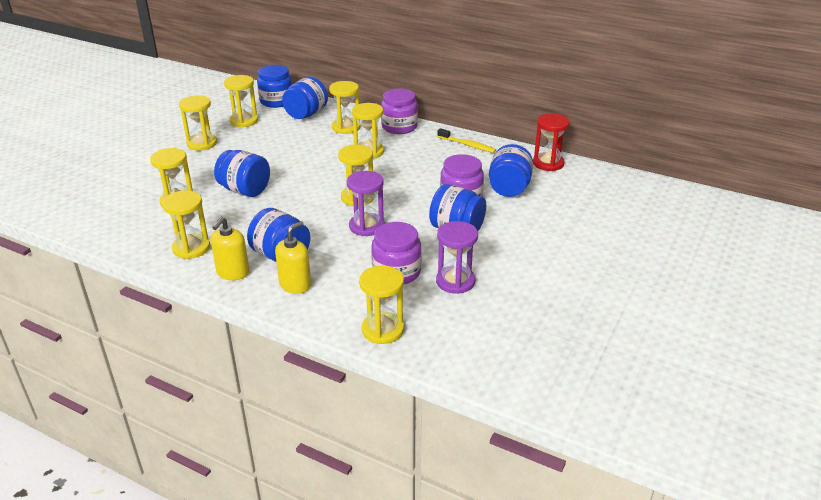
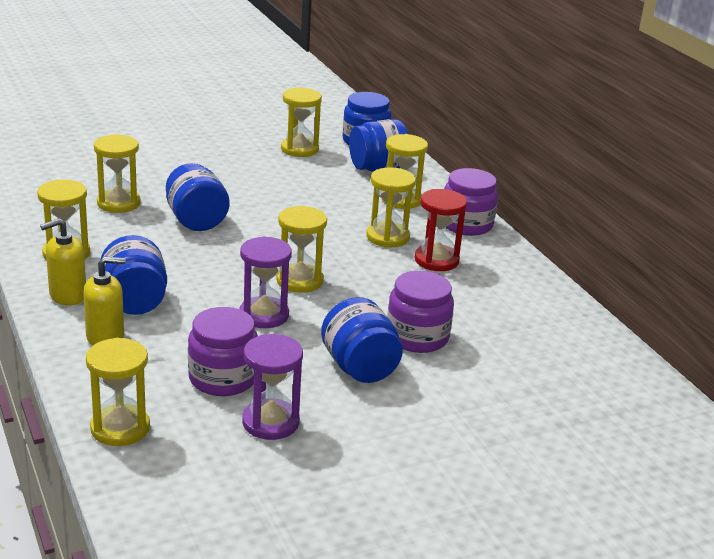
camera: 35 degrees right, 5 degrees down
yellow hourglass [179,95,217,151] -> none
yellow toothbrush [437,128,496,153] -> none
blue jar [489,144,533,197] -> none
red hourglass [533,113,570,171] -> red hourglass moved to [414,189,467,271]

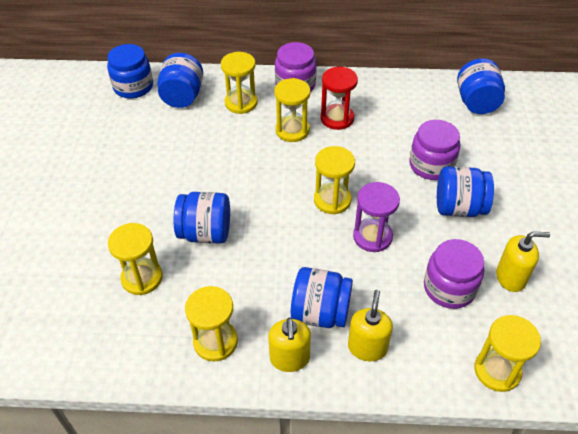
camera: 60 degrees left, 20 degrees up
purple hourglass [242,334,303,440] -> yellow soap dispenser [496,231,550,292]
yellow hourglass [281,87,322,157] -> none
none -> blue jar [457,58,505,114]

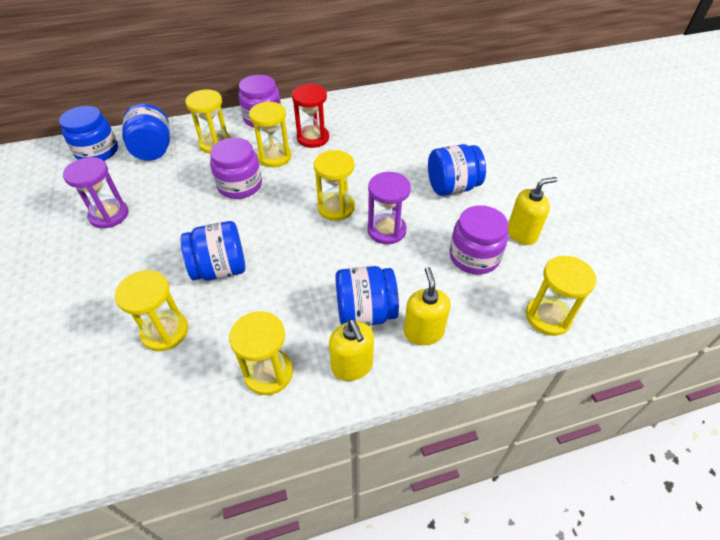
camera: 20 degrees left, 0 degrees up
purple jar [409,120,460,180] -> purple jar moved to [210,138,262,199]
blue jar [457,58,505,114] -> none
none -> purple hourglass [63,157,128,228]

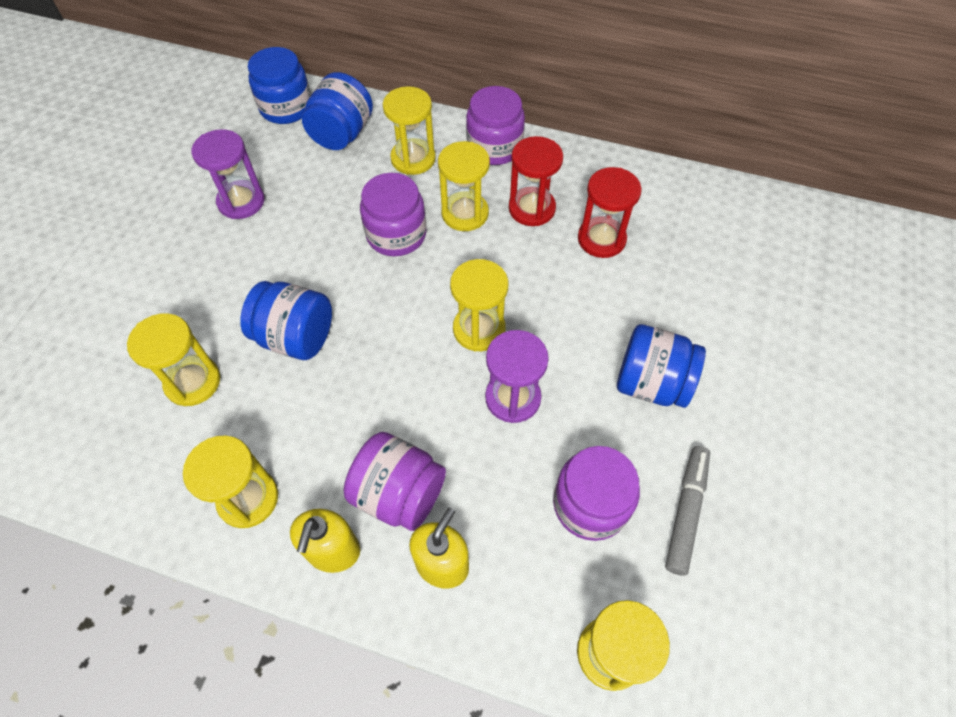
camera: 35 degrees right, 10 degrees up
blue jar [335,266,399,326] -> purple jar [344,432,446,531]
yellow soap dispenser [508,177,557,245] -> grey marker [665,446,710,575]
none -> red hourglass [578,167,642,258]

